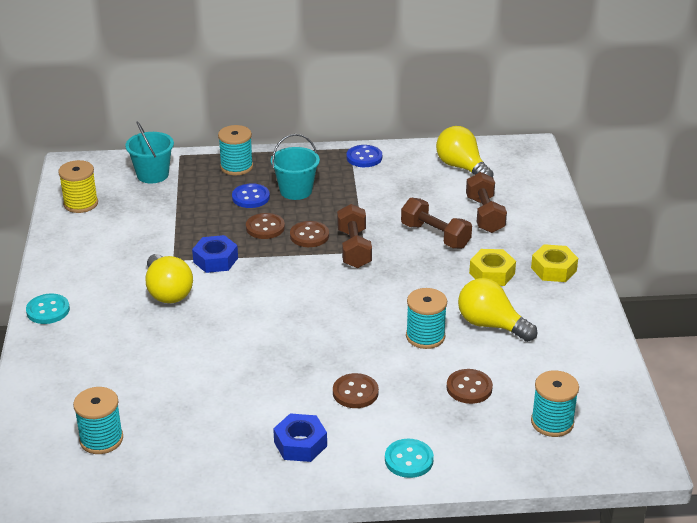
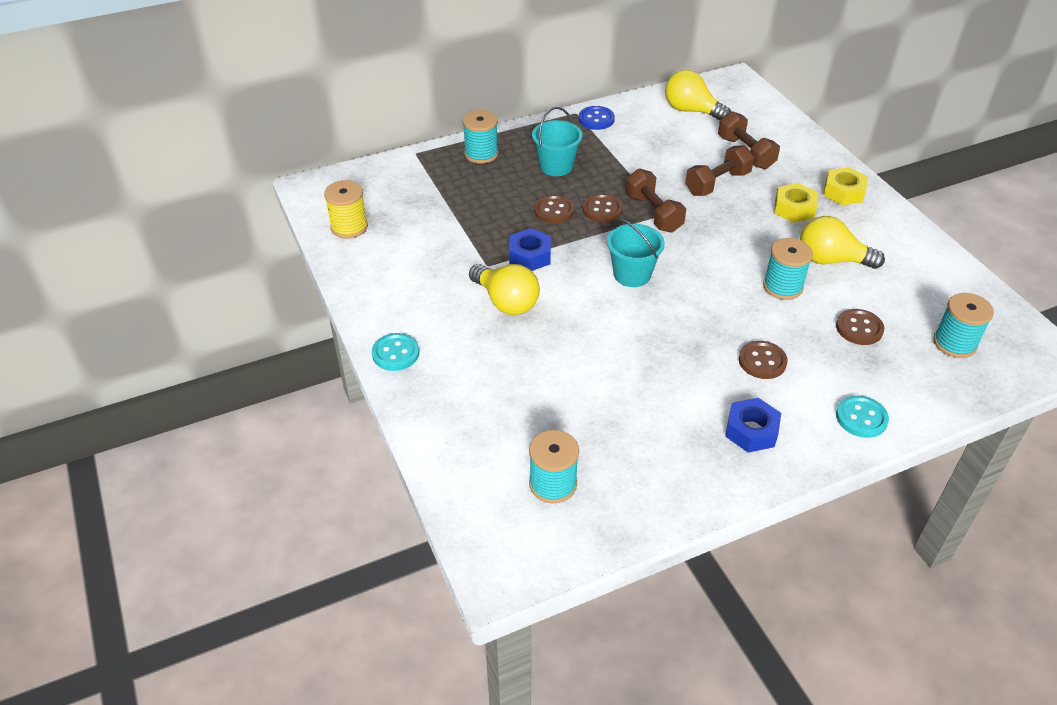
camera: 20 degrees left, 10 degrees up
turquoise bucket [125,121,174,184] -> turquoise bucket moved to [607,219,665,287]
blue button [232,183,270,208] -> none
brown dumbbell [401,198,472,249] -> brown dumbbell turned 60 degrees counterclockwise [685,145,754,196]

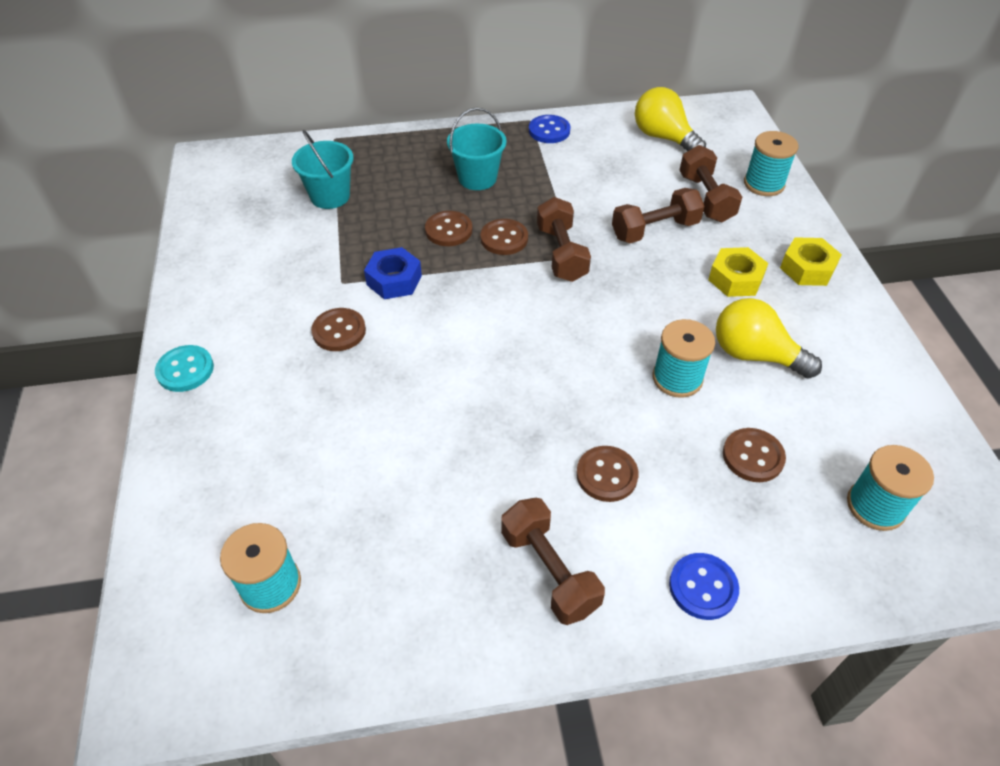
camera: 15 degrees right, 5 degrees up
yellow spool [324,180,368,239] -> none
turquoise spool [463,110,498,164] -> turquoise spool moved to [744,131,798,196]
yellow light bulb [469,264,540,315] -> brown button [311,308,366,351]
turquoise bucket [607,219,665,287] -> turquoise bucket moved to [292,130,353,209]
blue nut [725,398,781,453] -> brown dumbbell [501,498,605,625]
turquoise button [836,395,889,438] -> blue button [669,553,739,620]

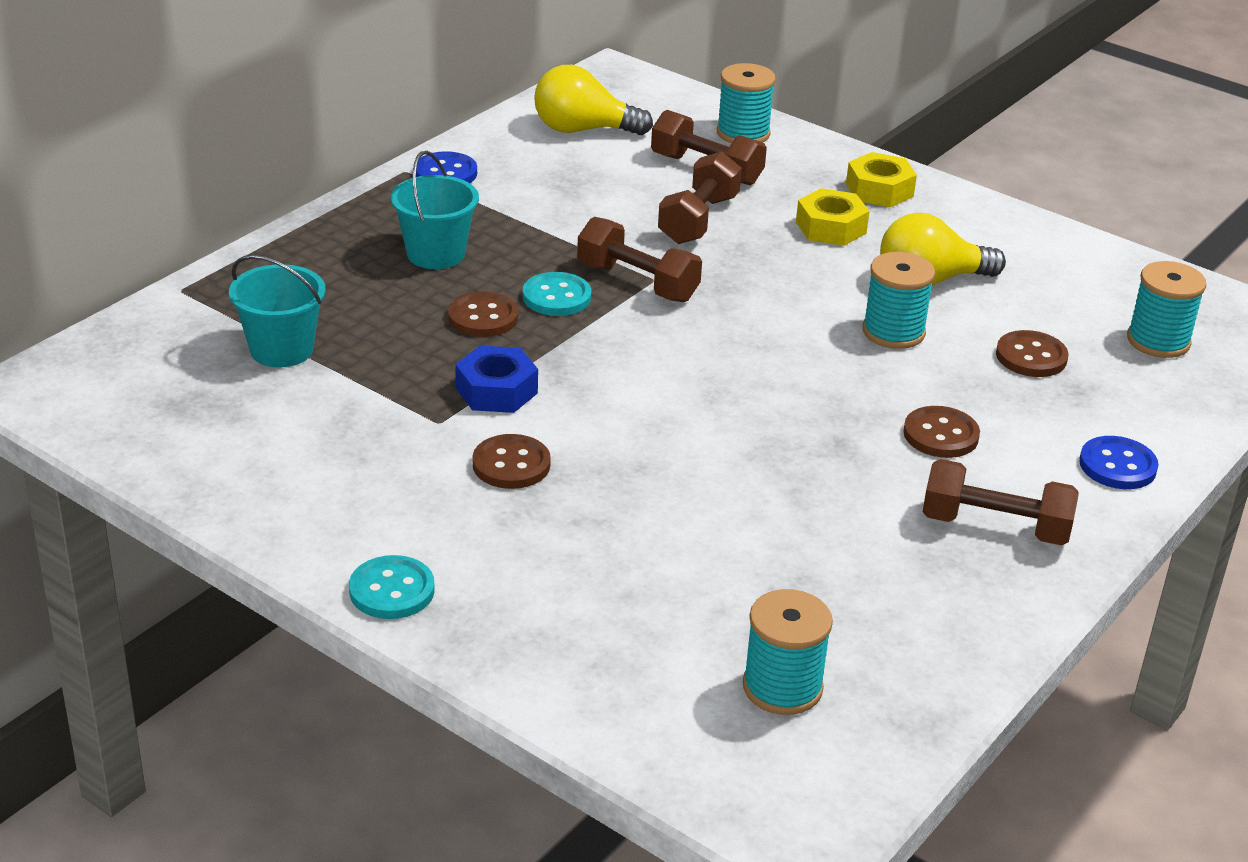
camera: 45 degrees left, 15 degrees down
brown button [480,219,528,255] -> turquoise button [523,272,591,316]

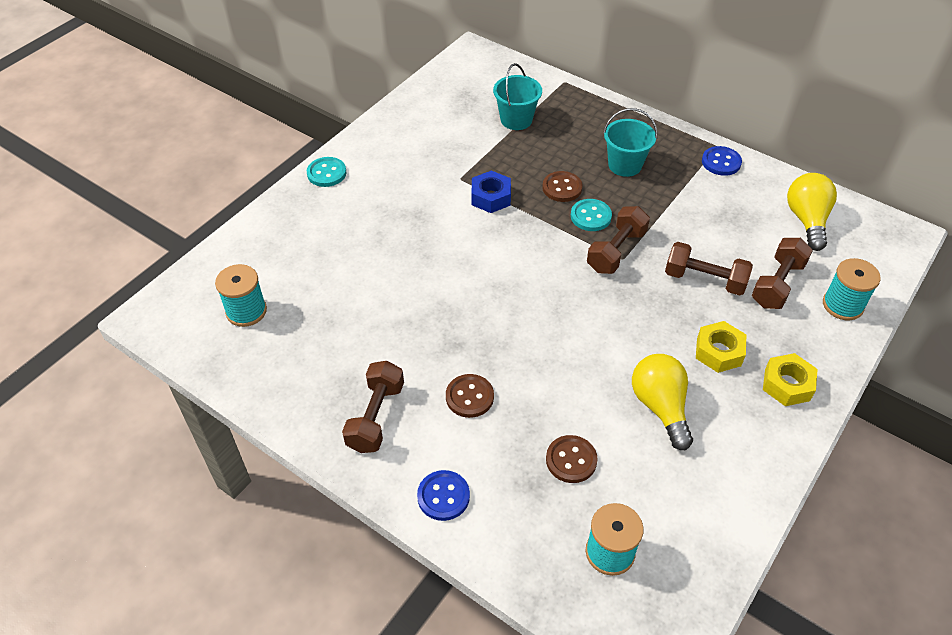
camera: 90 degrees right, 15 degrees up
brown button [473,434,551,489] -> none
turquoise spool [863,252,935,349] -> none

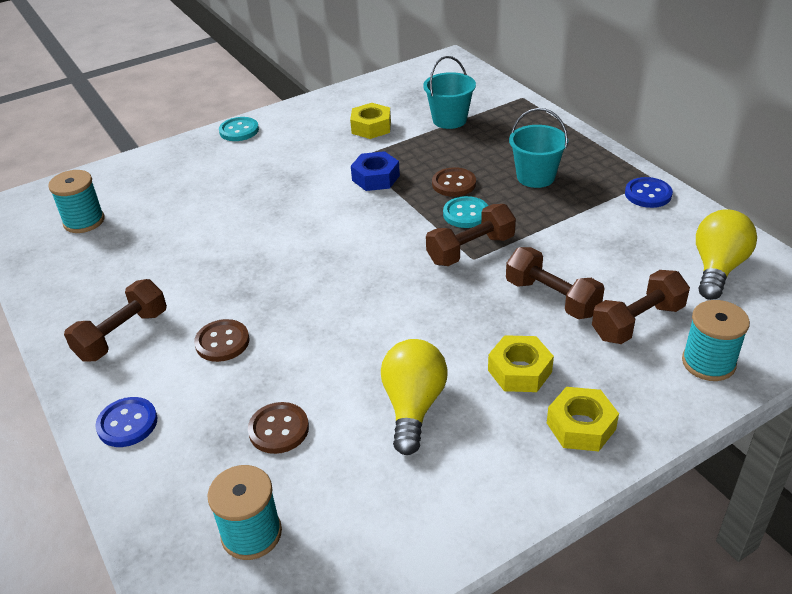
camera: 25 degrees right, 10 degrees down
none -> yellow nut [350,103,391,139]

